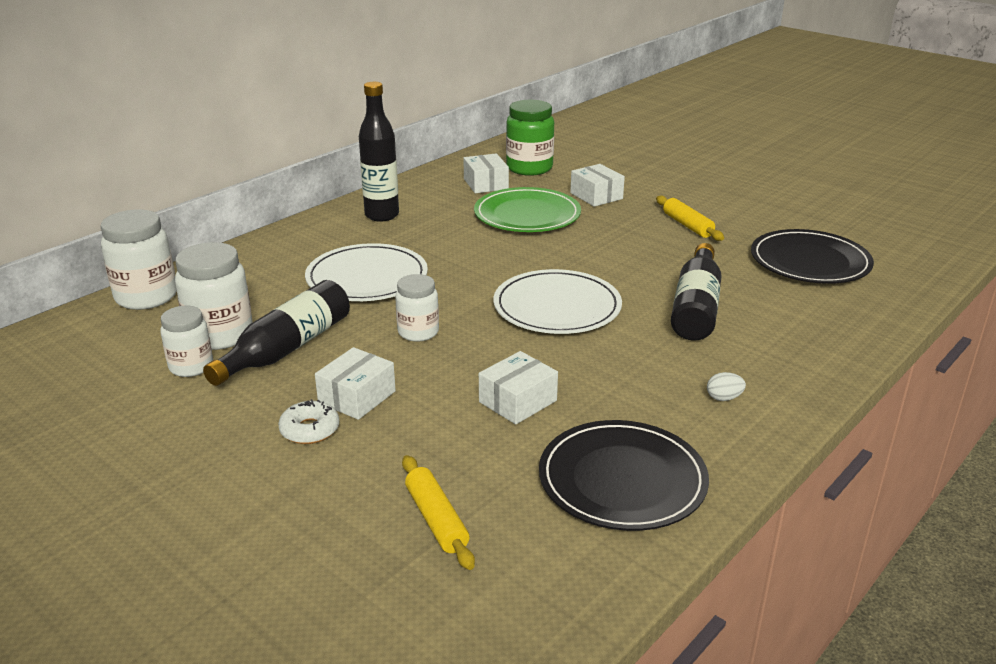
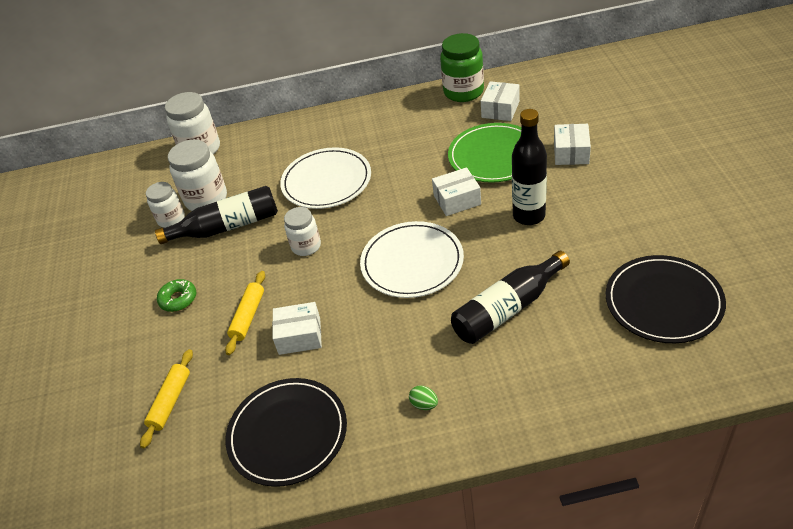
camera: 45 degrees right, 15 degrees up
white donut [278,399,339,444] -> green donut [157,279,196,312]
white box [315,347,396,420] -> white box moved to [432,167,481,216]
black bottle [359,82,399,221] -> black bottle moved to [512,109,547,225]
green jar [506,100,554,176] -> green jar moved to [440,33,484,102]
yellow rolling pin [656,196,724,241] -> yellow rolling pin moved to [225,271,265,355]
white egg [707,372,746,401] -> green egg [409,385,438,410]

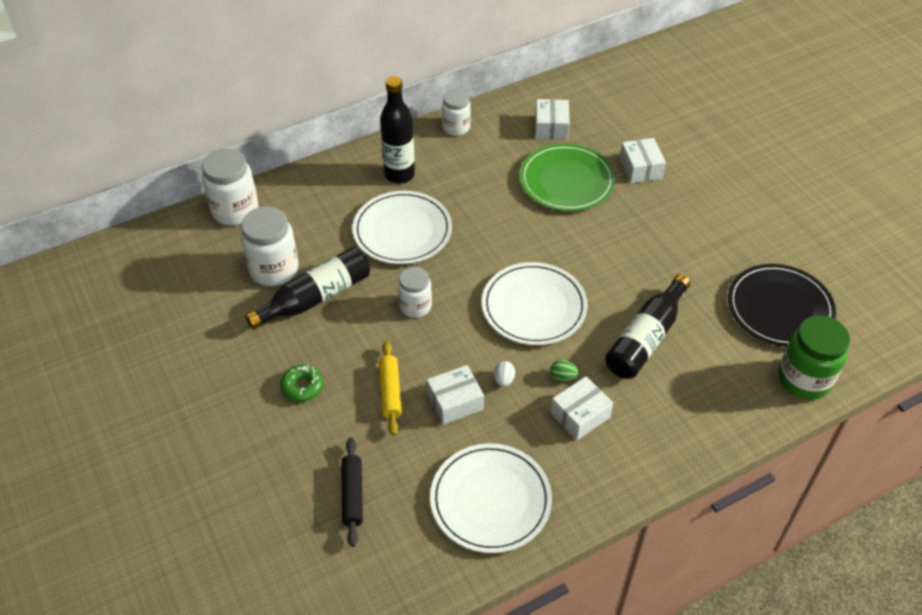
camera: 25 degrees left, 5 degrees up
yellow rolling pin [140,349,193,448] -> black rolling pin [341,437,363,547]
white jar [146,182,185,228] -> white jar moved to [442,90,471,136]
black plate [225,378,347,487] -> white plate [430,443,552,553]
green egg [409,385,438,410] -> green egg moved to [550,360,579,381]
white box [432,167,481,216] -> white box moved to [551,376,613,440]
green jar [440,33,484,102] -> green jar moved to [778,315,850,400]
black bottle [512,109,547,225] -> black bottle moved to [380,76,415,184]
none -> white egg [494,361,515,387]

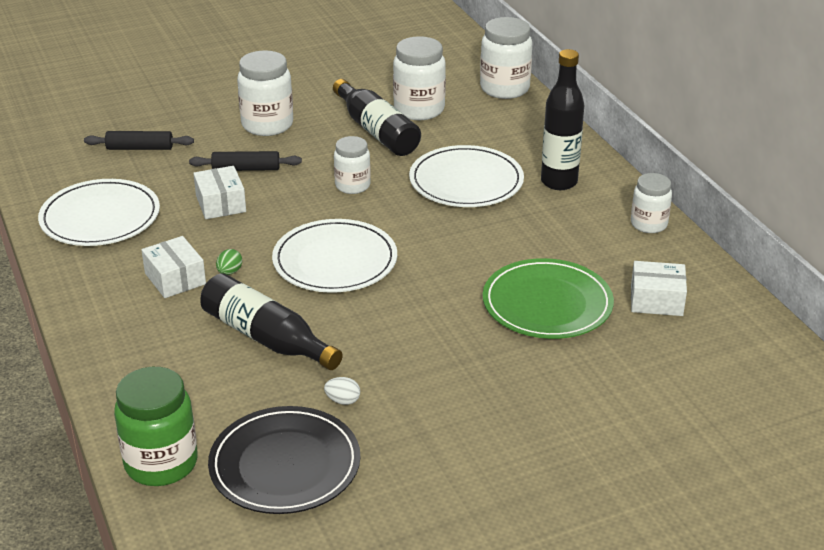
camera: 95 degrees right, 15 degrees down
green donut [280,364,324,402] -> white jar [237,50,293,136]
yellow rolling pin [379,341,402,436] -> black rolling pin [189,151,302,171]
white egg [494,361,515,387] -> white egg moved to [324,377,360,405]
white box [620,138,666,184] -> none

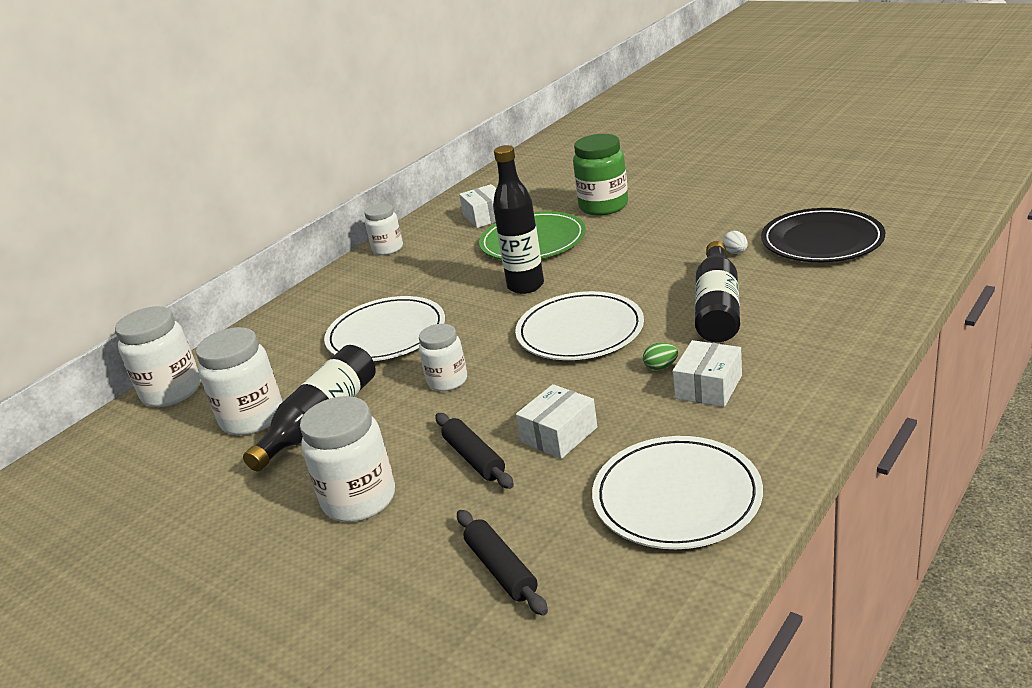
camera: 115 degrees left, 5 degrees down
green jar [114,367,198,486] -> green jar moved to [573,134,628,215]
black bottle [541,49,584,190] -> black bottle moved to [493,145,544,294]

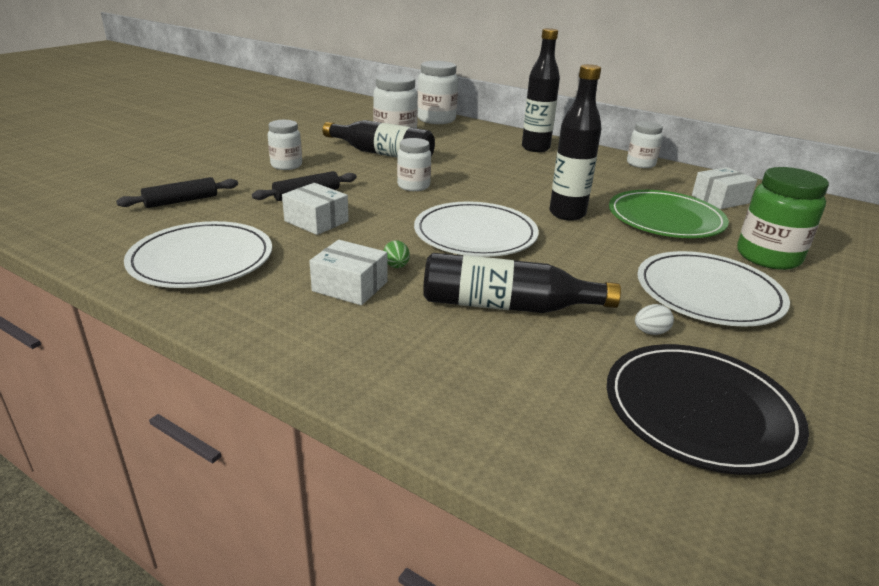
camera: 80 degrees right, 0 degrees up
white jar [300,396,395,522] -> white jar [268,120,302,170], size x0.64
white plate [324,296,445,361] -> white plate moved to [637,251,790,327]
none -> black bottle [522,28,560,152]

